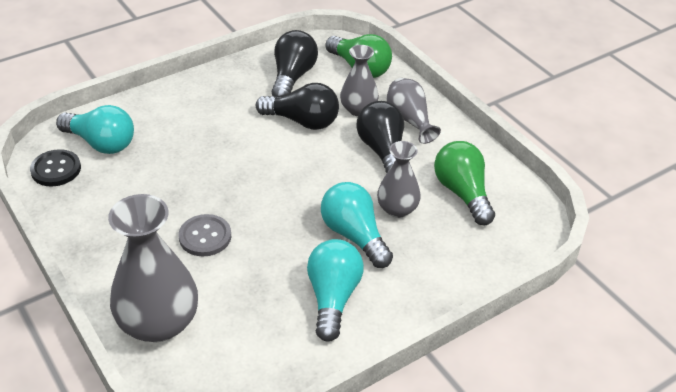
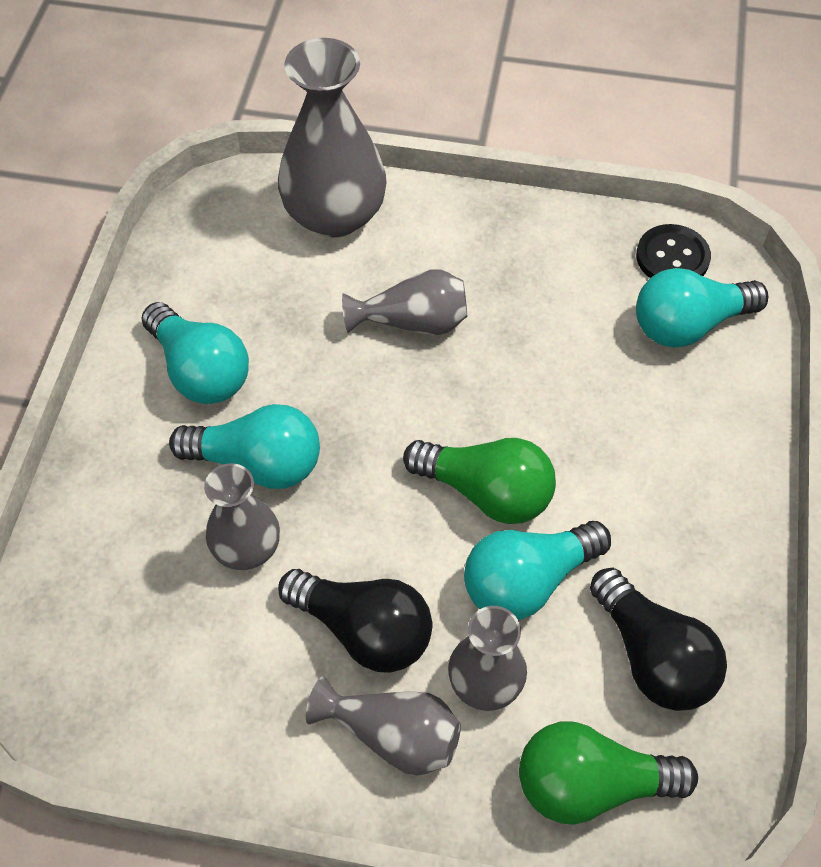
camera: 135 degrees right, 15 degrees up
grey button [179,214,231,256] -> grey vase [342,269,467,335]
black light bulb [256,83,339,130] -> turquoise light bulb [464,521,611,620]
green light bulb [434,141,495,225] -> green light bulb moved to [403,438,556,524]

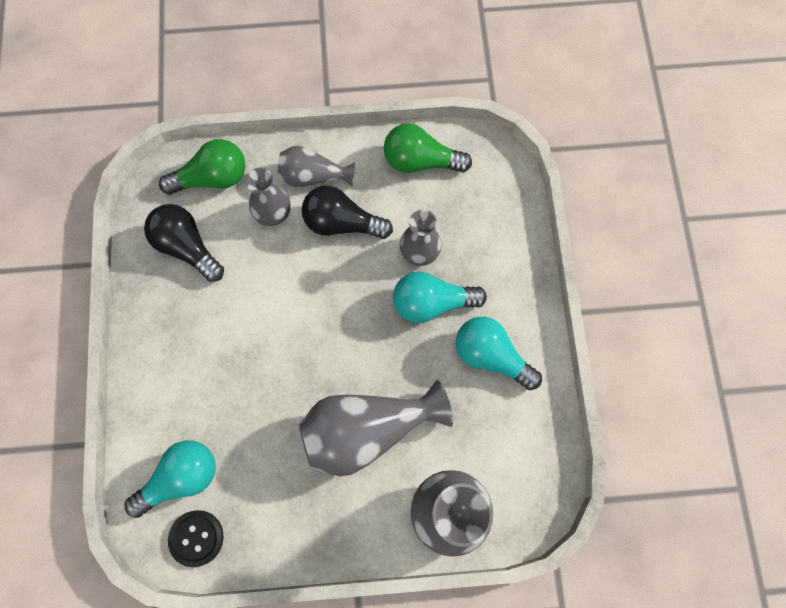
camera: 165 degrees right, 15 degrees up
grey vase [342,269,467,335] -> grey vase [299,380,453,477], size x1.73
green light bulb [403,438,556,524] -> green light bulb moved to [384,123,472,173]
turquoise light bulb [464,521,611,620] -> none

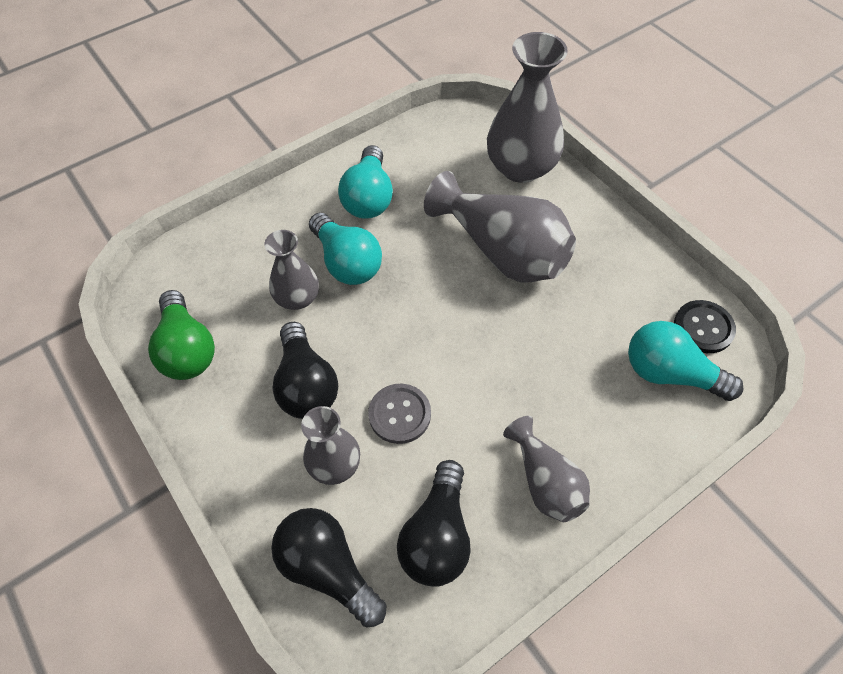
camera: 120 degrees left, 15 degrees down
green light bulb [159,139,245,195] -> black light bulb [271,508,387,628]
grey vase [278,146,355,187] -> grey vase moved to [503,416,590,522]
none -> grey button [368,384,431,444]

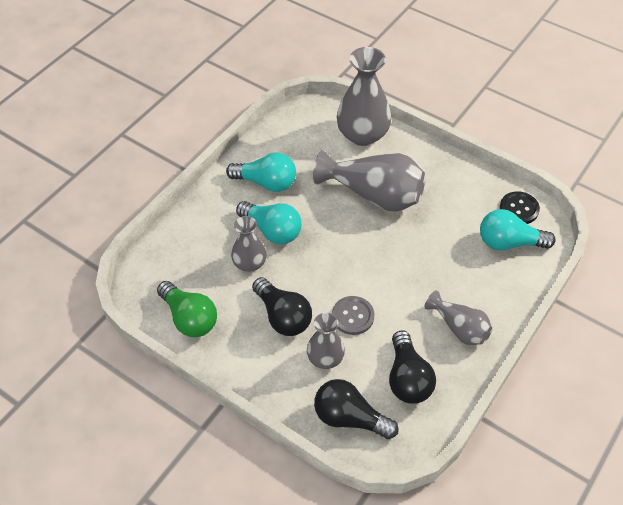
camera: 20 degrees left, 5 degrees down
turquoise light bulb [338,145,393,219] -> turquoise light bulb turned 60 degrees counterclockwise [226,153,296,192]

